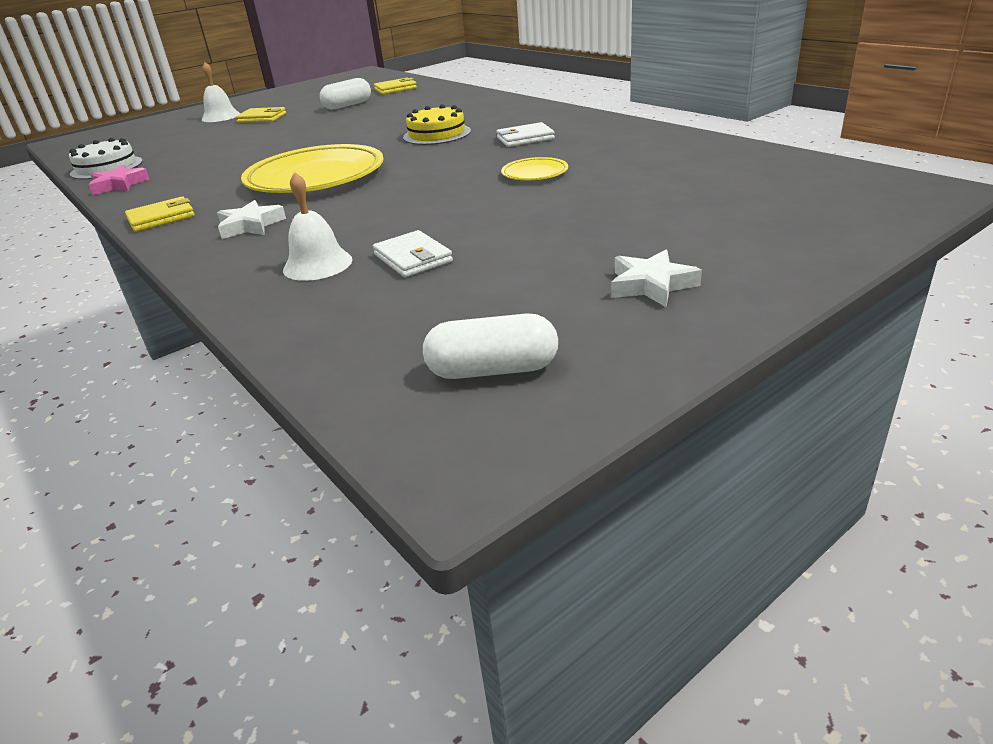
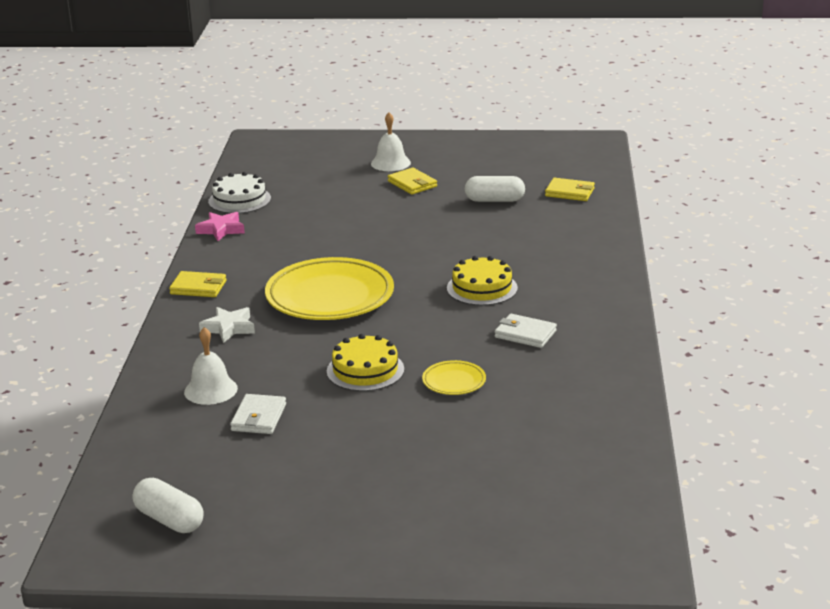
camera: 40 degrees right, 5 degrees down
white star [611,250,702,307] -> none
none -> yellow cake [327,334,404,391]

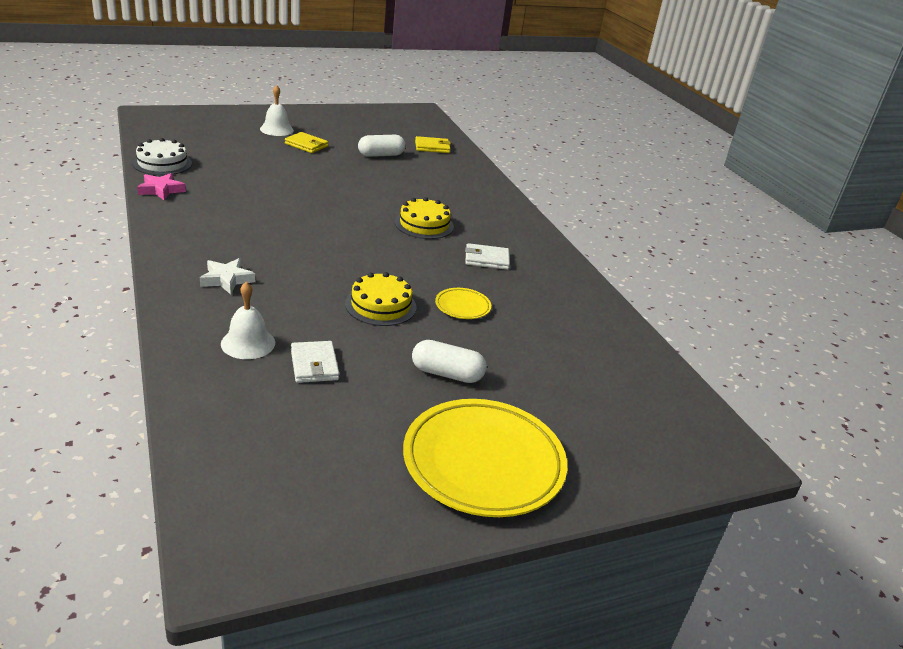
camera: 30 degrees left, 5 degrees up
white capsule [133,478,204,533] -> white capsule moved to [412,340,487,383]
yellow wallet [169,271,226,297] -> none
yellow plate [265,257,394,320] -> yellow plate moved to [403,399,567,517]

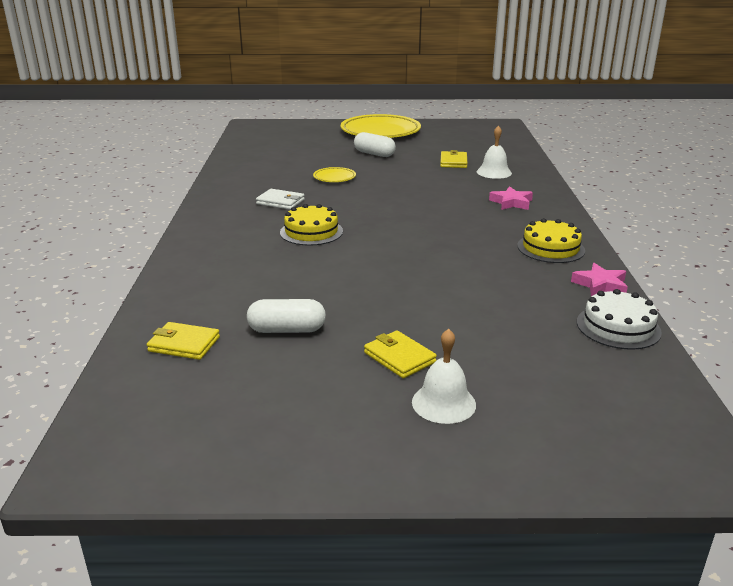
camera: 155 degrees left, 5 degrees down
white star [200,258,255,295] -> pink star [489,186,533,210]
white wallet [291,341,339,383] -> yellow wallet [440,150,468,168]
yellow cake [345,272,417,326] -> yellow cake moved to [517,218,585,263]

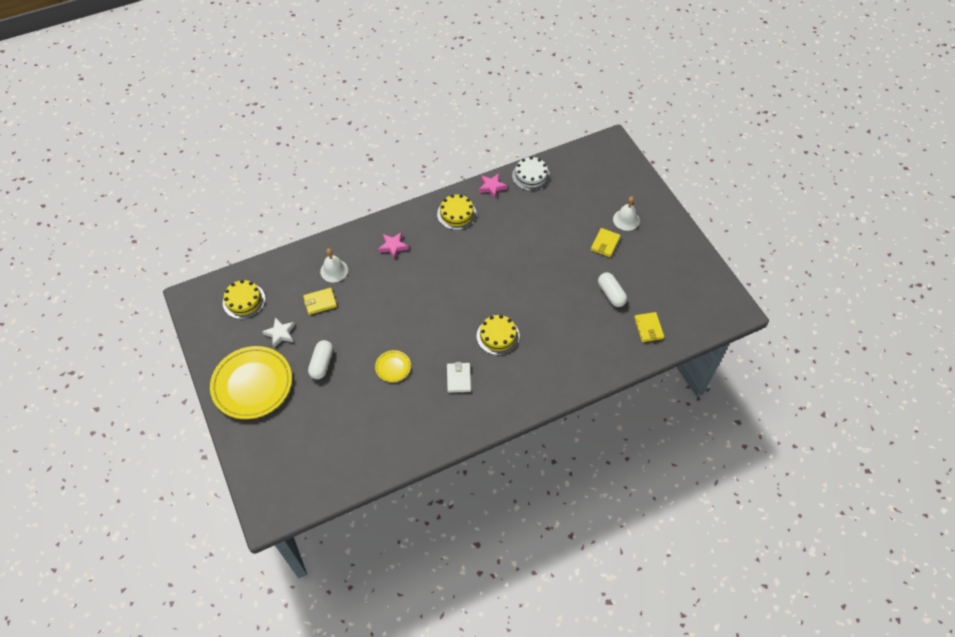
camera: 115 degrees left, 30 degrees up
none -> yellow cake [223,280,265,319]
none -> white star [262,317,295,348]

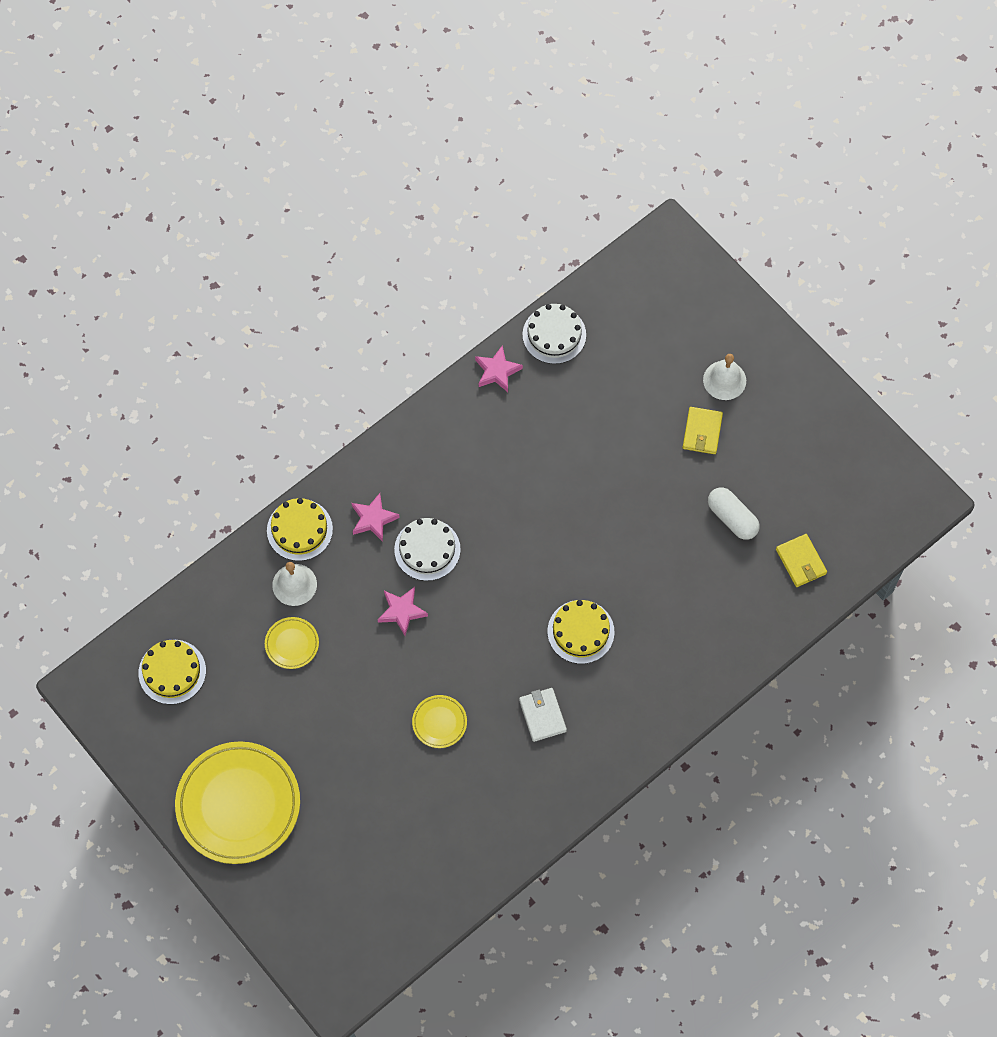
camera: 15 degrees left, 10 degrees up
white star [262,317,295,348] -> none
yellow wallet [303,288,337,315] -> yellow plate [265,617,319,669]
white capsule [308,340,333,379] -> none
yellow cake [437,195,477,230] -> yellow cake moved to [267,498,333,561]
none -> pink star [378,587,428,636]
none -> white cake [394,518,461,581]

